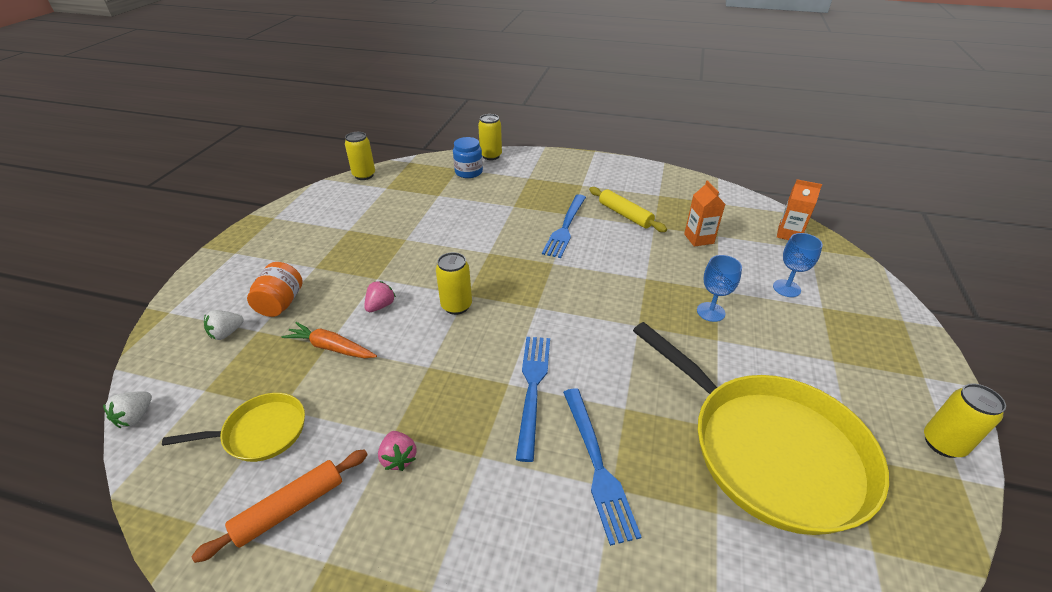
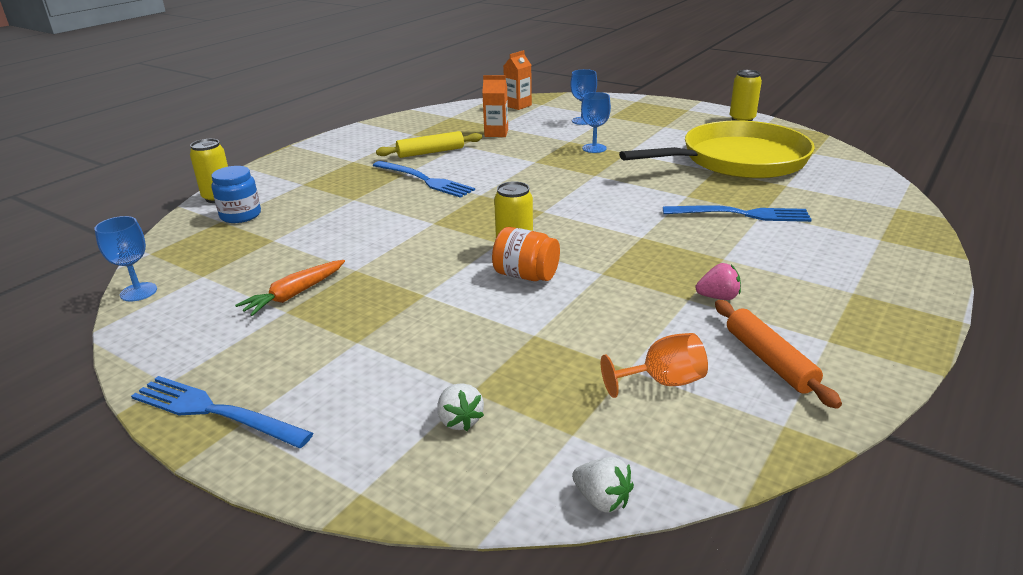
camera: 70 degrees left, 10 degrees down
yellow pan [162,393,305,462] -> orange goblet [601,333,708,398]
orange jar [247,262,303,317] -> orange jar moved to [492,227,560,281]
orange carrot [282,322,377,358] -> orange carrot moved to [235,260,345,316]
yellow can [345,132,375,180] -> blue goblet [94,216,157,301]
pink strawberry [364,281,396,312] -> none
blue fork [516,337,550,462] -> blue fork moved to [131,376,313,448]

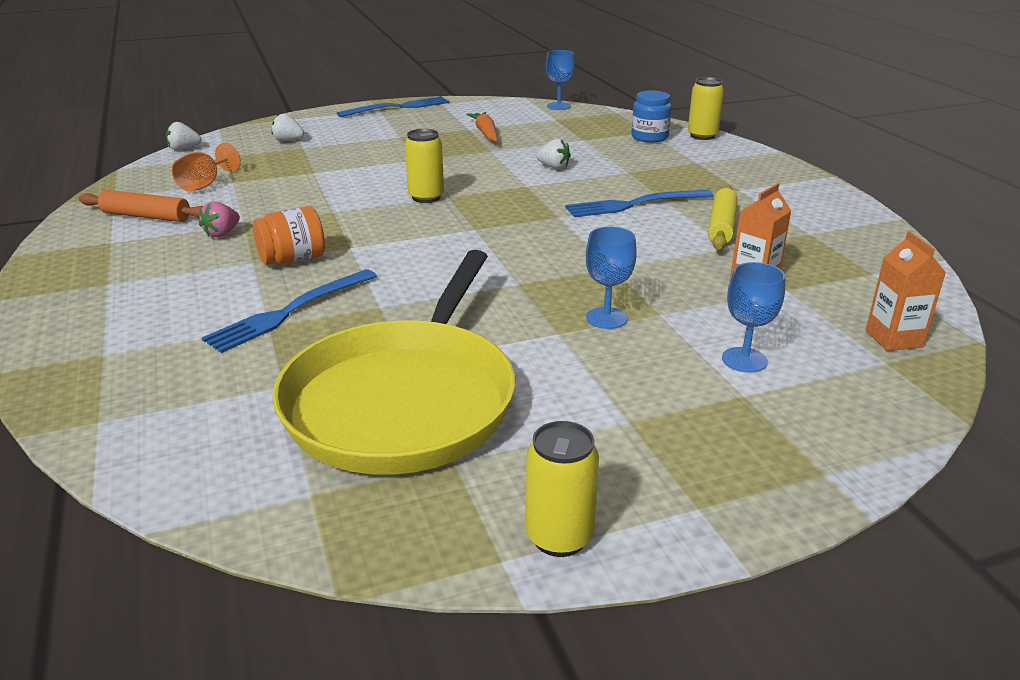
camera: 125 degrees right, 0 degrees up
orange jar [492,227,560,281] -> orange jar moved to [253,206,325,265]
none -> white strawberry [536,139,571,169]

